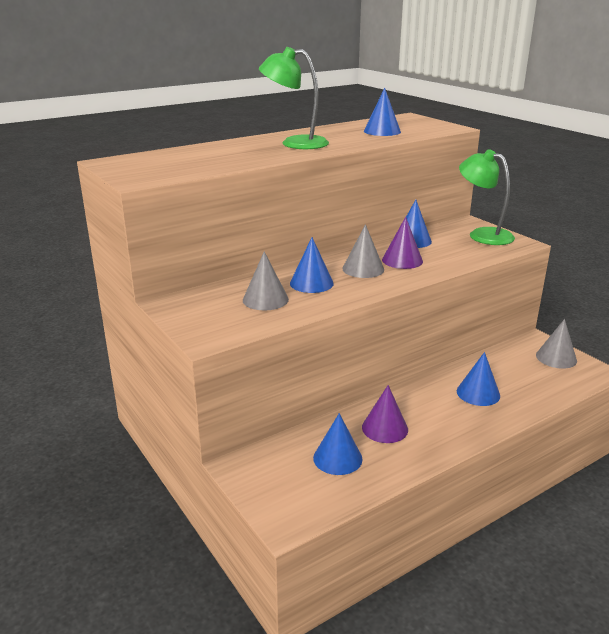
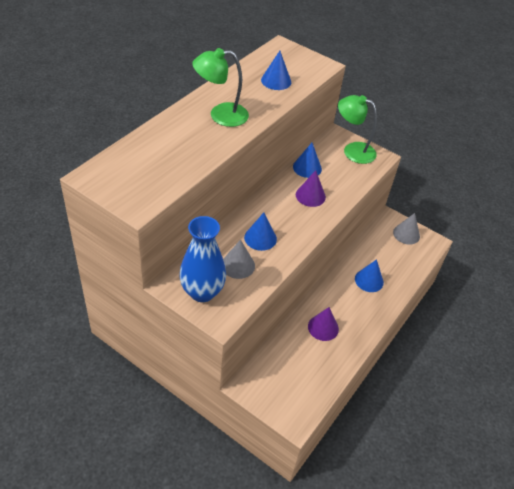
camera: 25 degrees left, 20 degrees up
blue cone [313,413,363,475] -> none
grey cone [342,224,384,278] -> none
none -> blue vase [179,216,226,302]

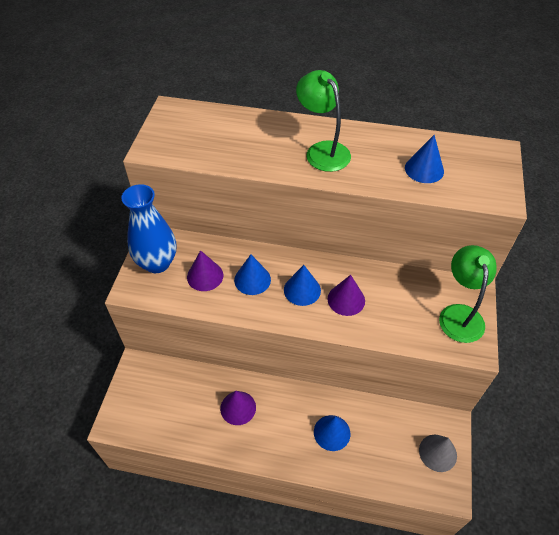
camera: 70 degrees right, 5 degrees up
grey cone [223,240,255,279] -> purple cone [187,250,223,291]
blue cone [293,143,322,178] -> blue cone moved to [284,265,321,306]

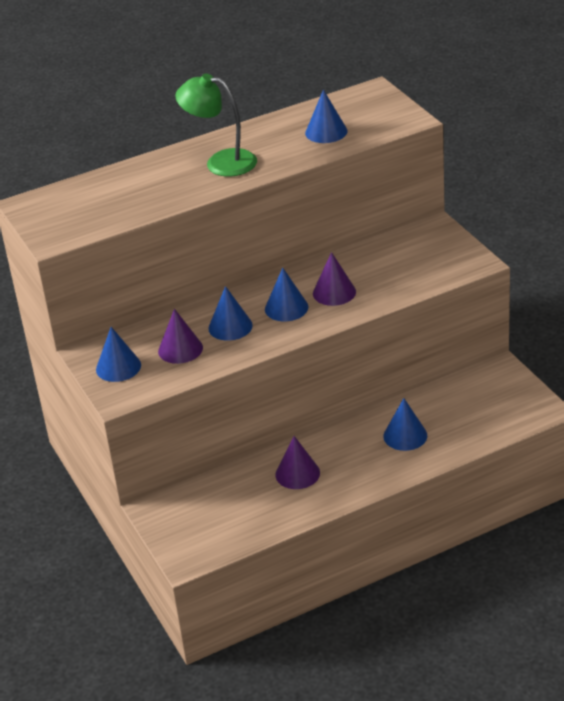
camera: 35 degrees left, 15 degrees down
blue vase [122,184,176,273] -> blue cone [96,327,141,382]
grey cone [419,435,457,472] -> none
green lamp [439,245,497,343] -> none

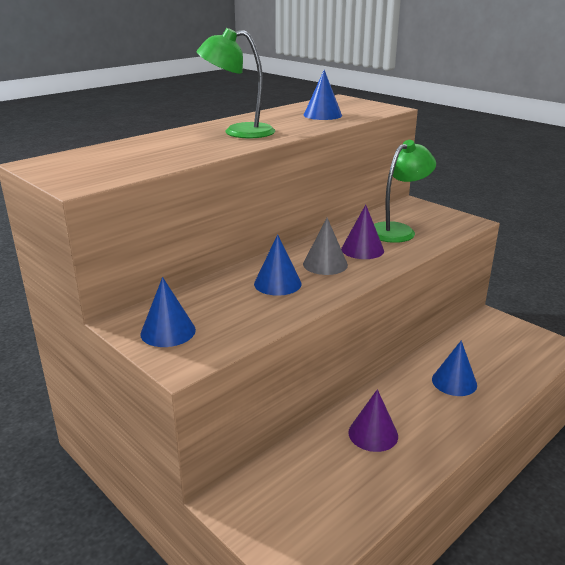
camera: 20 degrees left, 10 degrees down
purple cone [158,309,203,364] -> none
blue cone [265,268,308,321] -> grey cone [303,218,348,275]
none -> green lamp [374,140,436,243]

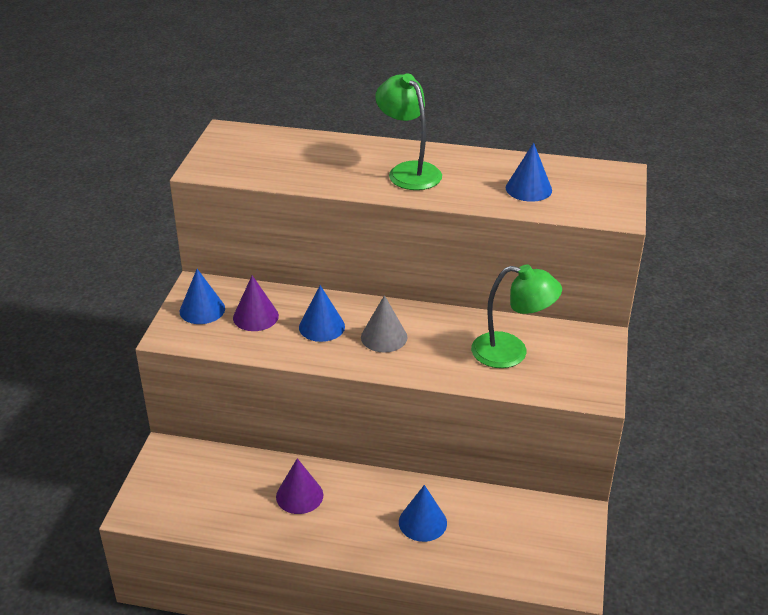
camera: 55 degrees right, 10 degrees up
purple cone [341,205,384,259] -> purple cone moved to [233,275,279,331]

